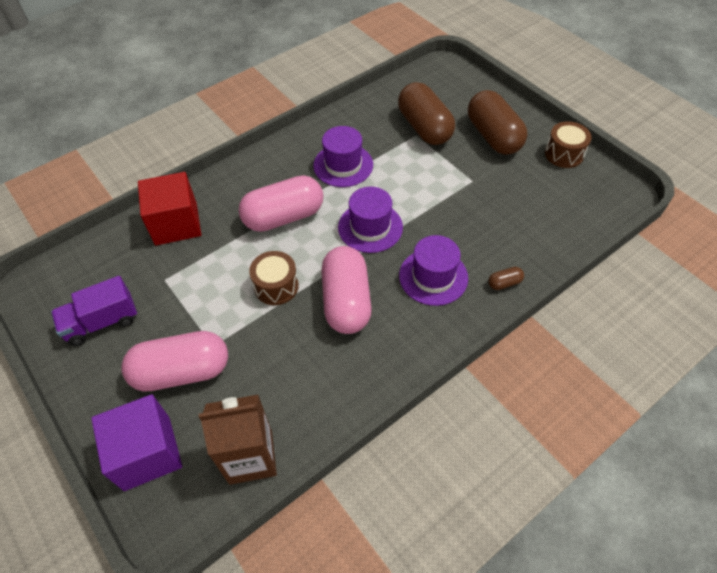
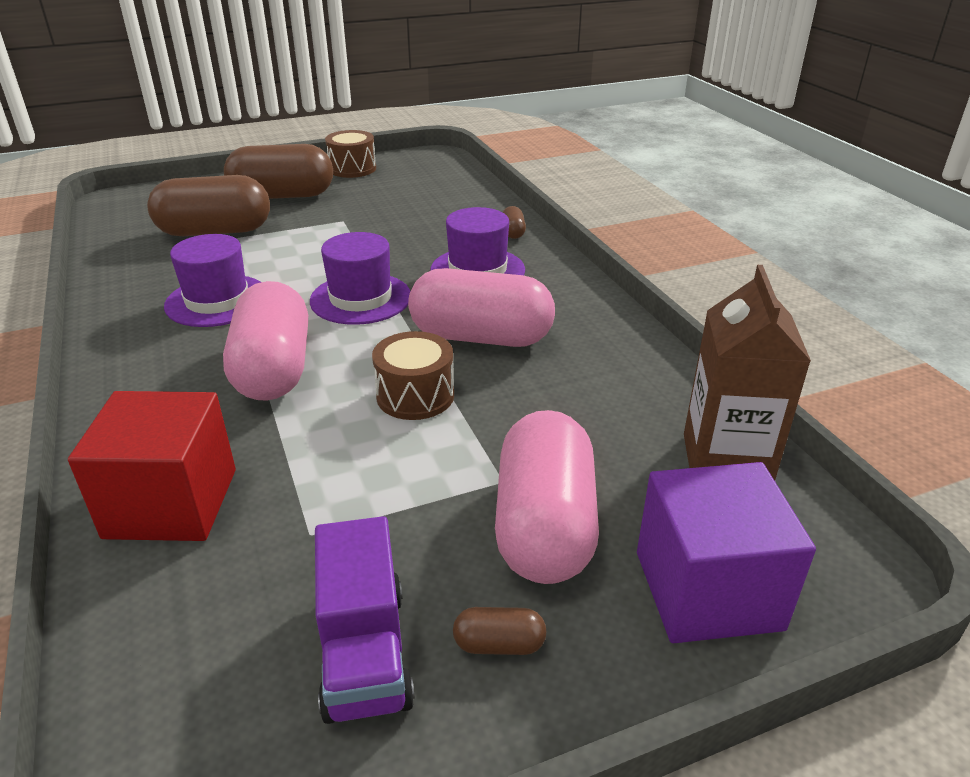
camera: 75 degrees left, 20 degrees down
none -> brown capsule [453,607,547,655]

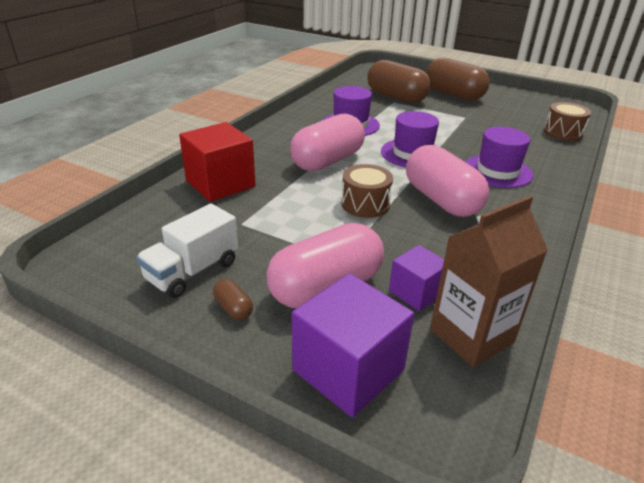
camera: 50 degrees right, 0 degrees up
purple truck [315,516,415,724] -> white truck [136,203,238,298]
brown drum [325,130,376,178] -> brown drum moved to [544,102,591,141]
brown capsule [503,206,526,239] -> none
none -> purple cube [389,245,444,311]

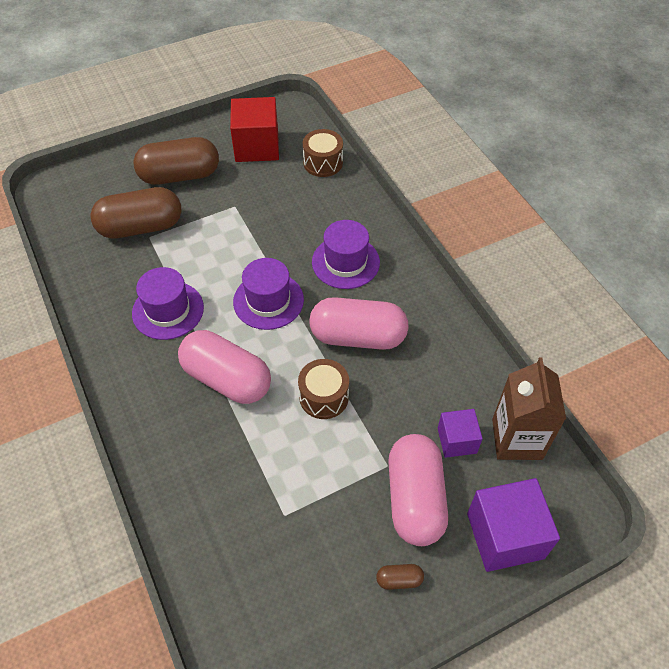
camera: 55 degrees left, 20 degrees up
white truck [136,203,238,298] -> none
red cube [179,122,256,202] -> red cube moved to [230,97,279,162]
pink capsule [290,113,365,171] -> pink capsule turned 45 degrees counterclockwise [178,330,271,404]

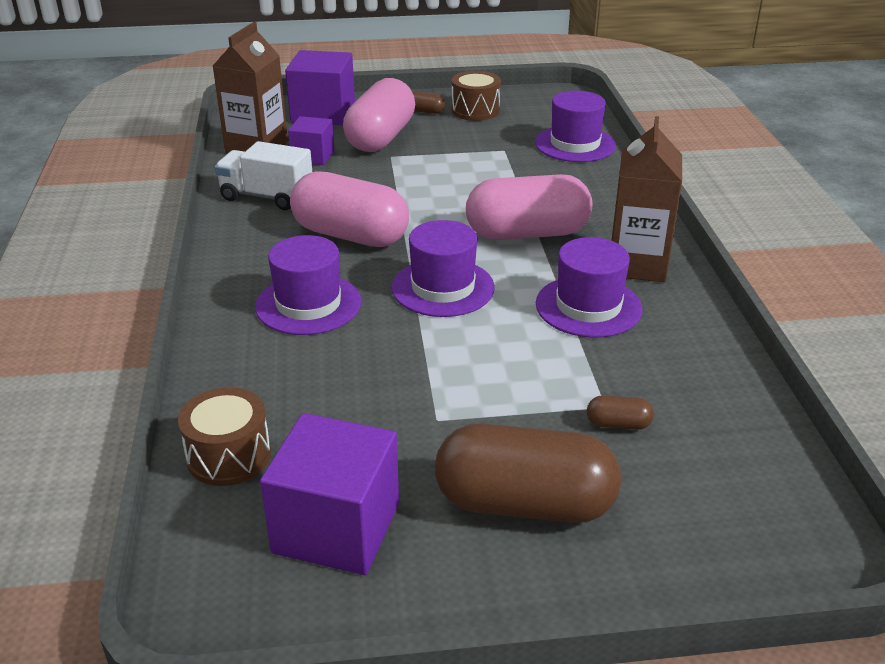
camera: 160 degrees left, 20 degrees down
brown capsule [90,187,181,239] -> brown capsule [587,395,654,430], size x0.40
pink capsule [178,330,271,404] -> pink capsule turned 60 degrees counterclockwise [466,174,592,240]
red cube [230,97,279,162] -> purple cube [260,413,399,575]
brown drum [298,359,349,419] -> brown drum moved to [451,71,501,121]
none -> white truck [215,141,312,210]
none -> purple hat [535,91,616,162]
none -> brown carton [611,116,682,282]

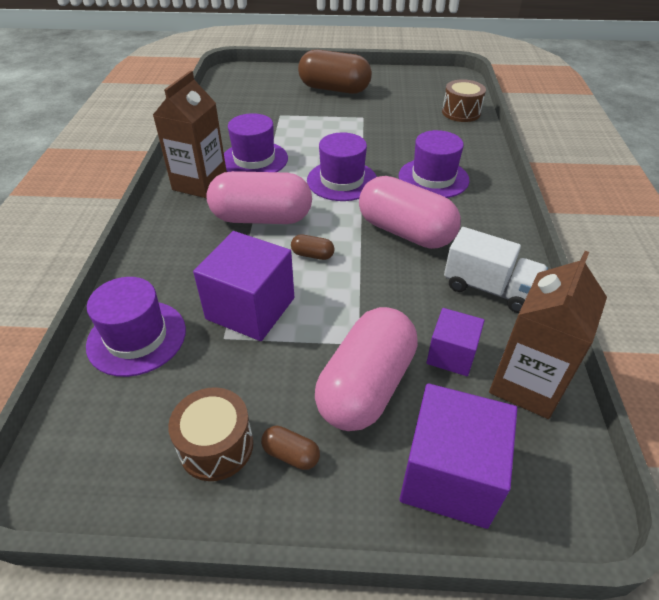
camera: 170 degrees left, 10 degrees up
purple cube [260,413,399,575] -> purple cube moved to [193,231,294,341]
brown capsule [587,395,654,430] -> brown capsule moved to [291,234,334,260]

